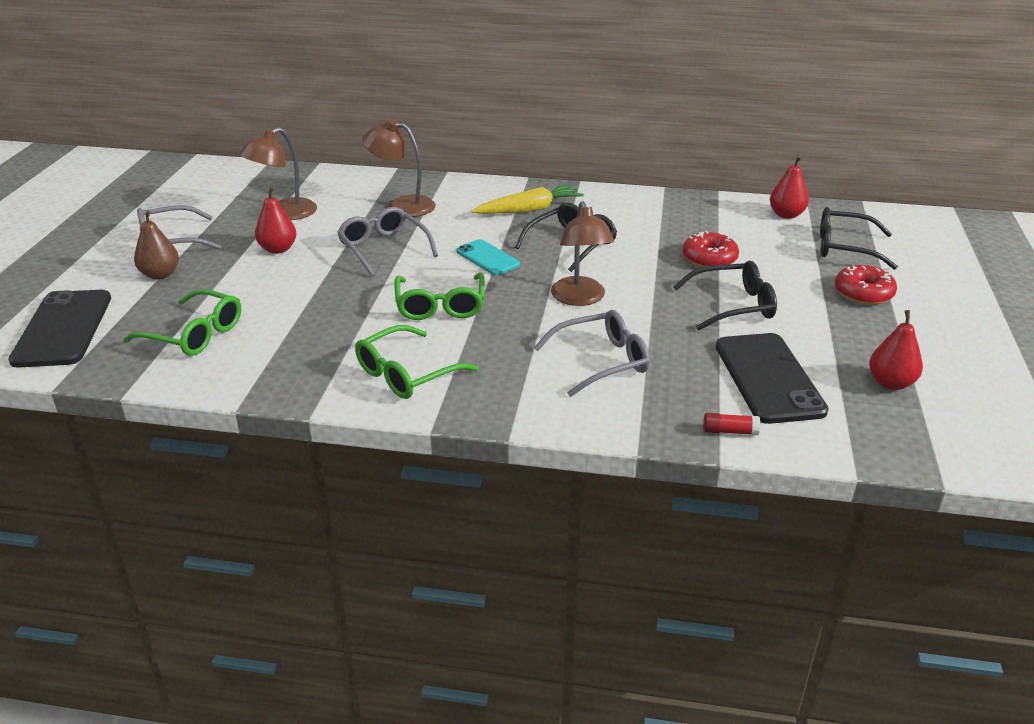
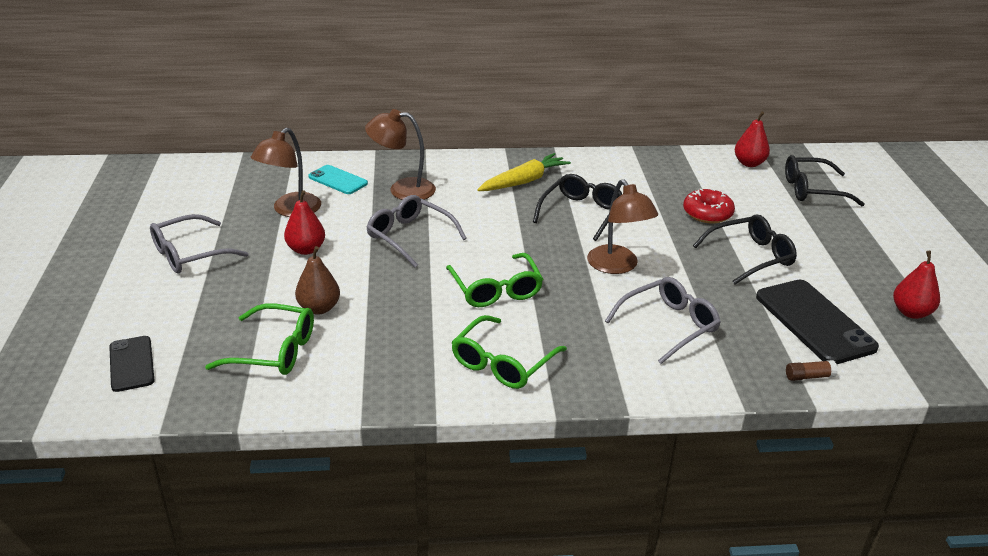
camera: 15 degrees left, 0 degrees up
black phone [8,290,111,368] -> black phone [109,336,155,392], size x0.58
brown pear [134,210,179,280] -> brown pear moved to [295,246,340,314]
turquoise phone [456,239,520,275] -> turquoise phone moved to [308,165,368,194]
red glue stick [703,413,760,435] -> brown glue stick [786,360,838,381]
red donut [835,265,897,305] -> none

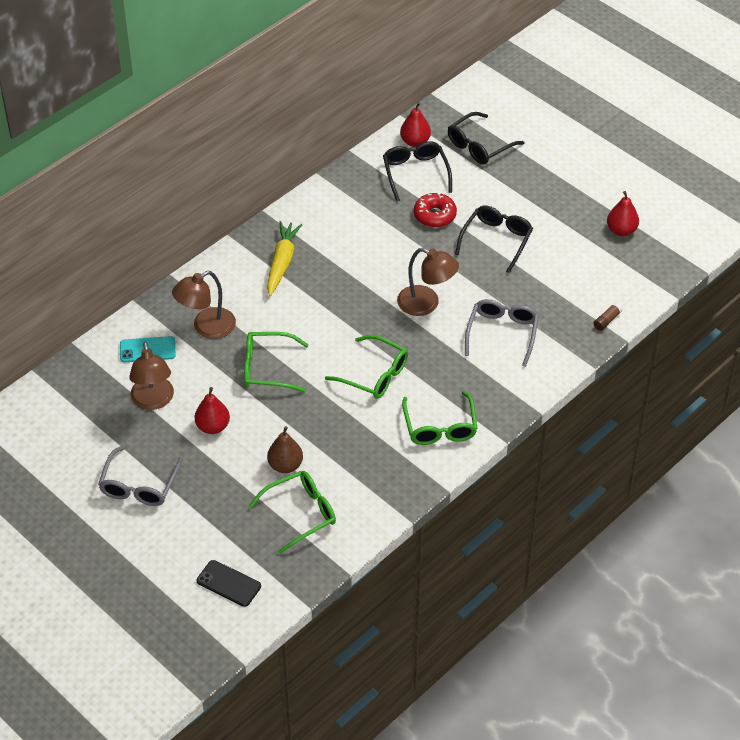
camera: 40 degrees left, 15 degrees up
grey glasses [366,195,467,267] -> green glasses [244,332,309,392]
black glasses [533,174,622,241] -> black glasses moved to [383,141,452,201]
black phone [756,280,879,364] -> none

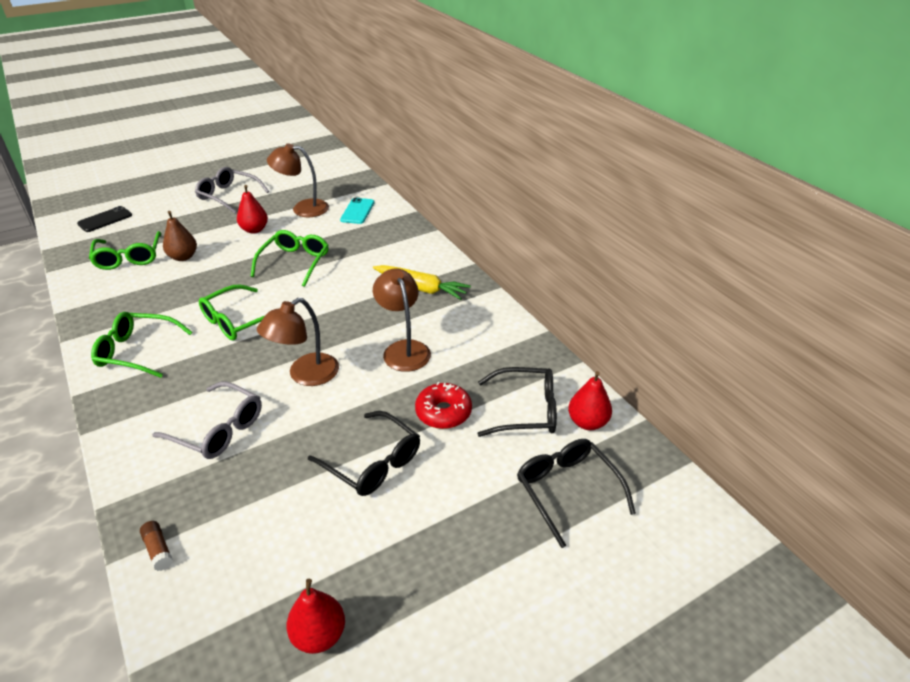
camera: 105 degrees right, 10 degrees down
brown lamp [172,271,236,339] -> brown lamp moved to [373,268,431,372]

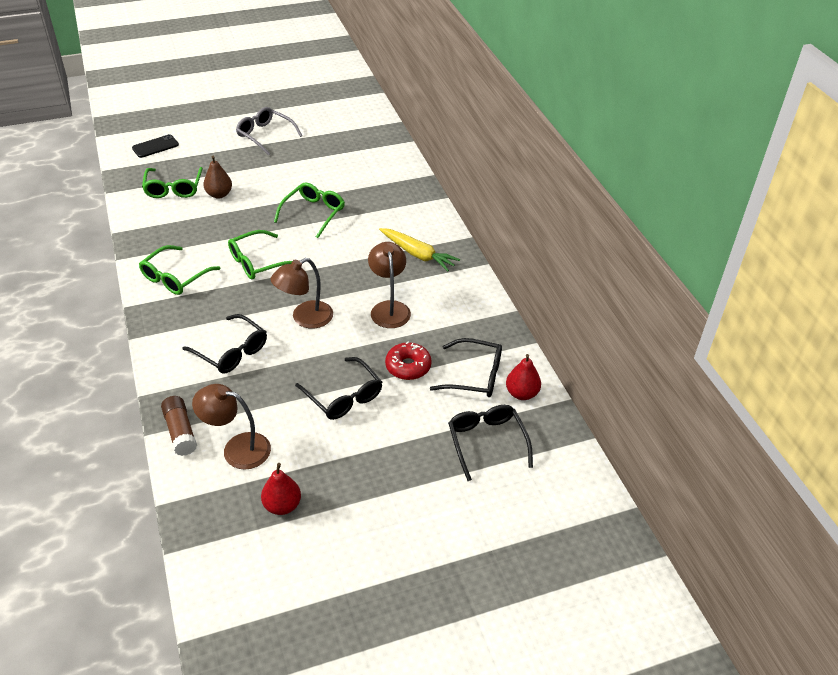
camera: 10 degrees right, 5 degrees up
green glasses [91,312,193,378] -> green glasses turned 75 degrees counterclockwise [139,245,221,295]
brown glue stick [140,521,173,571] -> brown glue stick [161,396,197,456], size x1.70
grey glasses [152,382,262,459] -> black glasses [182,314,267,373]
red pear [237,185,268,234] -> none
brown lamp [267,143,329,217] -> brown lamp moved to [192,384,271,469]
turquoise phone [340,198,374,224] -> none

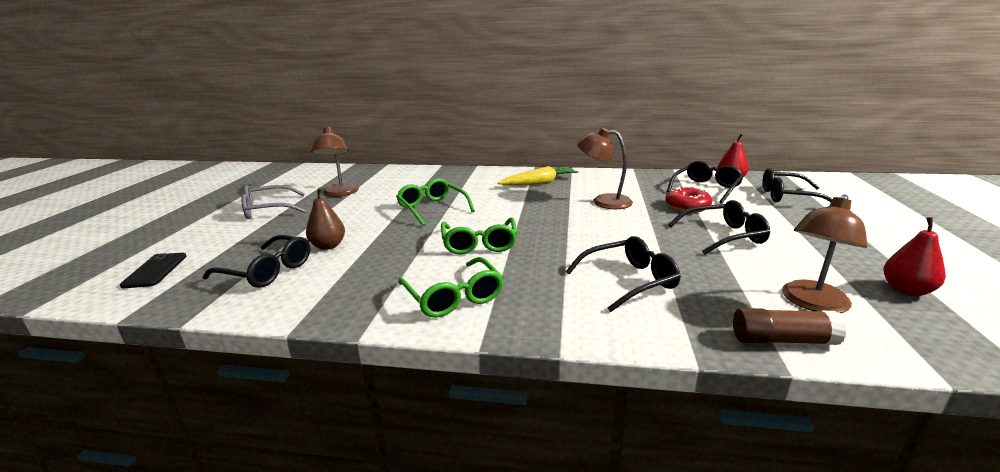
camera: 60 degrees left, 20 degrees down
green glasses [142,167,203,198] -> black glasses [203,235,310,288]
brown lamp [271,258,333,329] -> brown lamp moved to [311,127,359,197]

